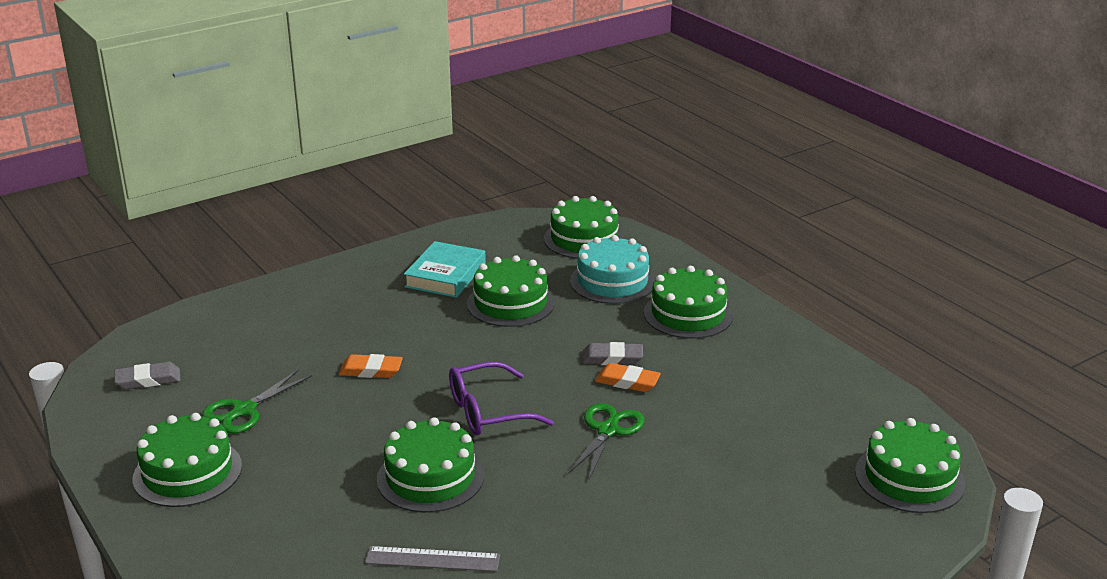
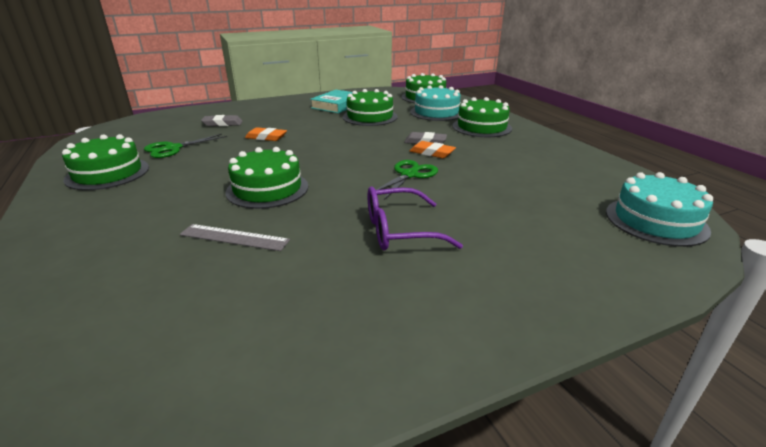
camera: 10 degrees right, 0 degrees up
grey eraser [114,362,180,389] -> grey eraser moved to [201,115,243,126]
purple glasses [449,361,554,435] -> purple glasses moved to [368,187,463,251]
green cake [855,418,965,513] -> turquoise cake [606,172,713,247]

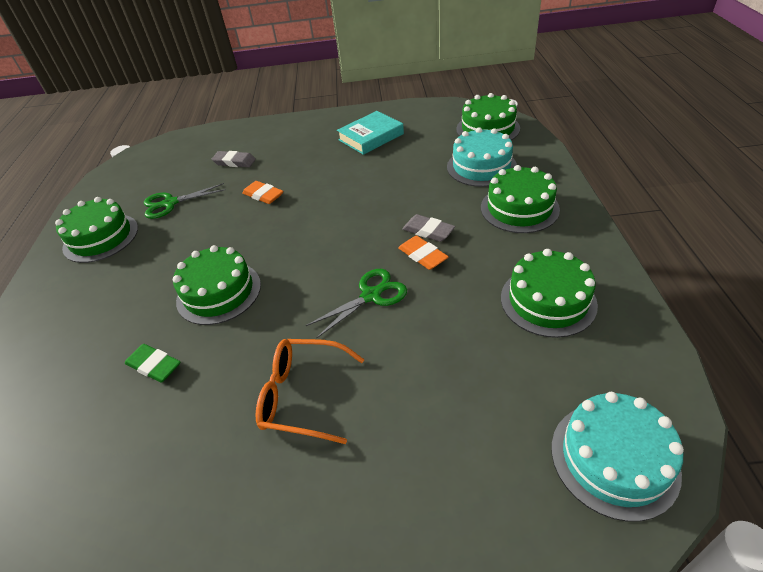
camera: 25 degrees right, 15 degrees up
grey ruler [179,224,290,251] -> green eraser [125,344,180,383]
green cake [343,89,398,126] -> green cake moved to [501,249,598,338]
purple glasses [368,187,463,251] -> orange glasses [255,339,365,444]

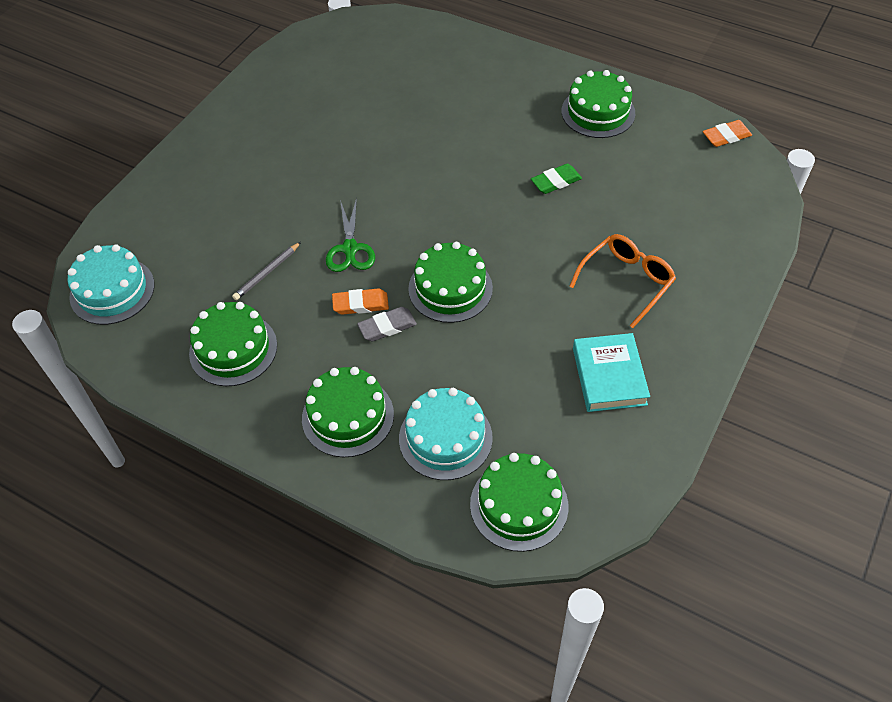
camera: 120 degrees right, 10 degrees up
green eraser [125,344,180,383] -> green eraser moved to [531,164,582,194]
green scissors [144,183,226,219] -> none
green cake [173,245,261,325] -> green cake moved to [408,242,493,323]
grey eraser [212,151,256,167] -> none
orange eraser [242,181,283,204] -> orange eraser moved to [703,120,752,147]
orange glasses [255,339,365,444] -> orange glasses moved to [569,234,676,328]
none -> grey pencil [232,242,301,300]

